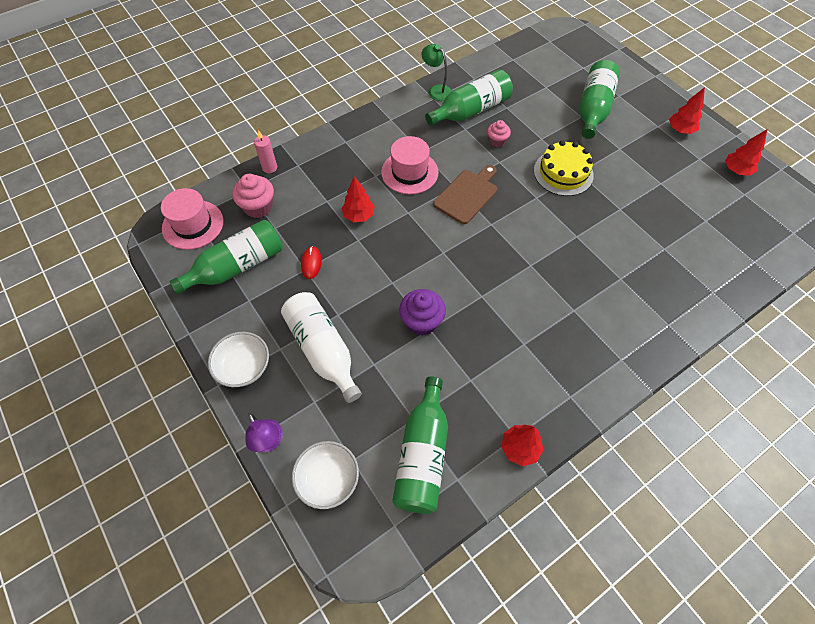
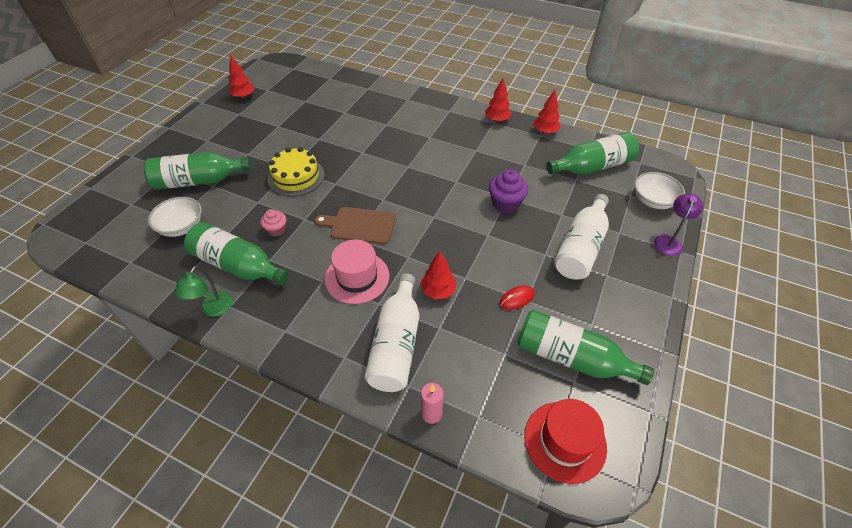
camera: 120 degrees left, 10 degrees down
pink hat [161,188,224,250] -> red hat [524,399,607,484]
white bowl [208,332,269,387] -> white bowl moved to [148,197,202,237]
pink cupcake [232,174,274,218] -> none
red tree [669,87,705,134] -> red tree moved to [485,78,512,122]
none -> white bottle [365,273,419,392]

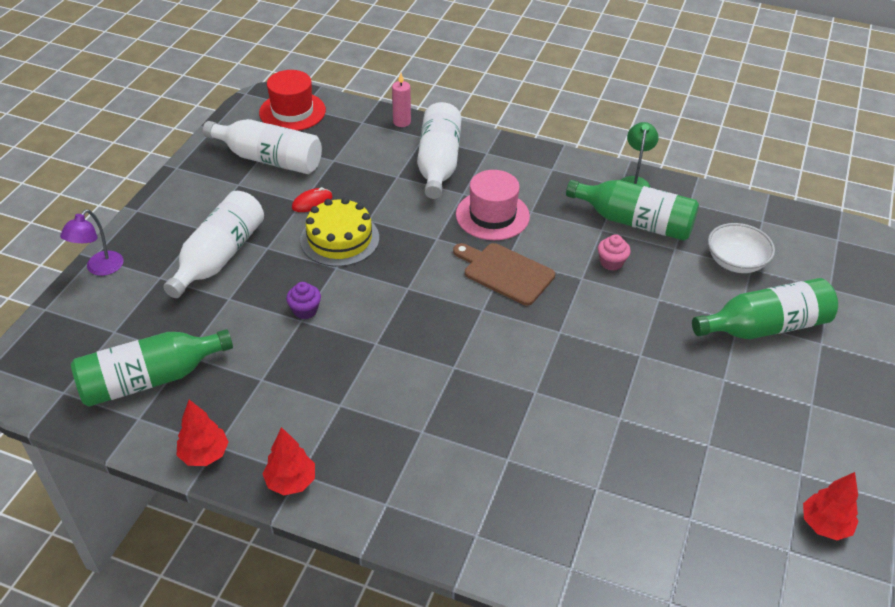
camera: 175 degrees right, 5 degrees down
yellow cake [268,147,325,197] -> yellow cake moved to [300,197,379,267]
brown cutting board [314,207,395,244] -> brown cutting board turned 150 degrees counterclockwise [453,243,555,306]
red tree [420,251,456,299] -> none
purple cupcake [489,169,528,213] -> purple cupcake [286,282,321,319], size x0.62
green bottle [517,310,654,385] -> white bottle [203,119,322,174]
white bowl [634,172,685,209] -> none

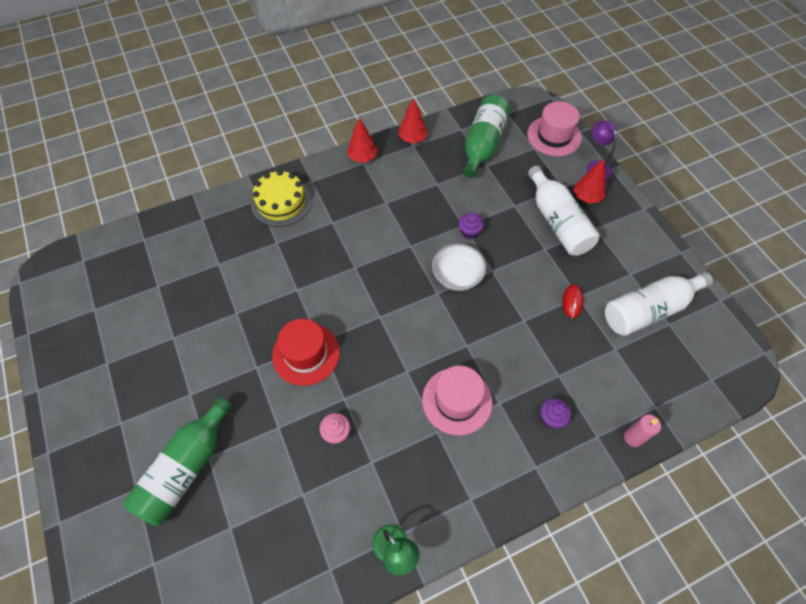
camera: 135 degrees right, 15 degrees up
red hat [259,70,326,131] -> red hat moved to [272,319,340,386]
yellow cake [300,197,379,267] -> yellow cake moved to [251,170,311,227]
white bottle [417,102,462,199] -> purple cupcake [540,398,571,428]
brown cutting board [453,243,555,306] -> none
green bottle [566,180,699,241] -> none
white bowl [708,223,775,273] -> white bowl moved to [432,244,486,291]
red tree [803,472,859,540] -> red tree moved to [573,159,606,203]
none -> pink hat [527,101,582,156]

